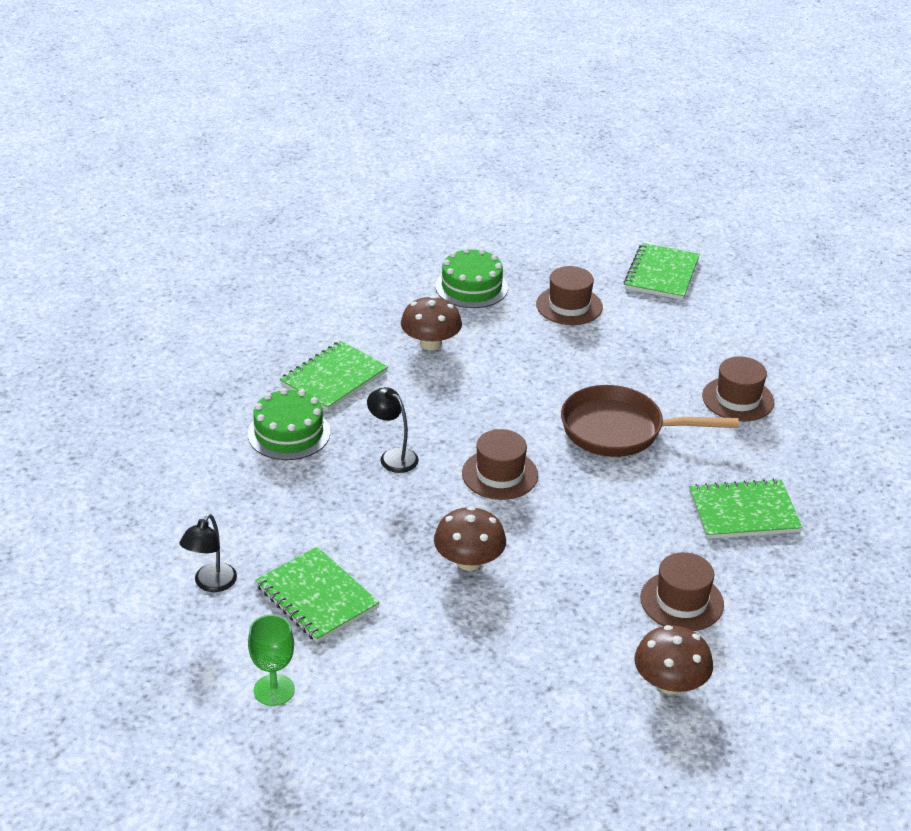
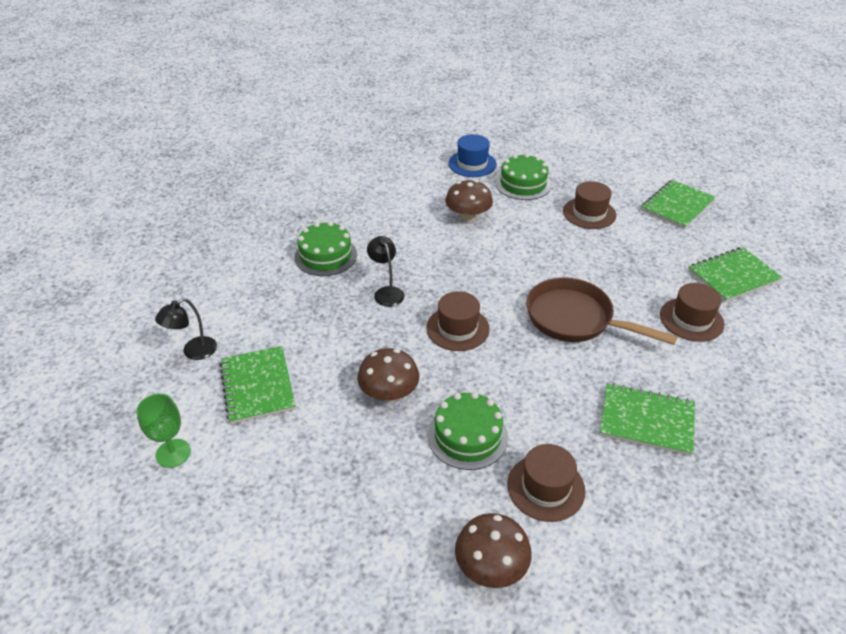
camera: 25 degrees right, 5 degrees up
green notebook [280,341,388,411] -> green notebook moved to [688,247,783,302]
none -> green cake [428,392,508,470]
none -> blue hat [448,134,497,177]

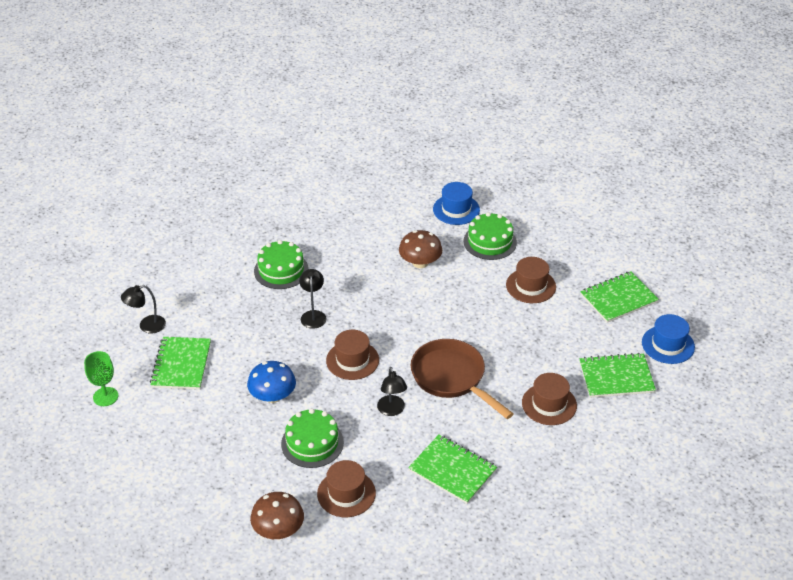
camera: 20 degrees right, 0 degrees up
brown mushroom [357,348,419,402] -> blue mushroom [247,361,296,403]
none -> black lamp [377,367,407,416]
none -> blue hat [642,314,695,364]

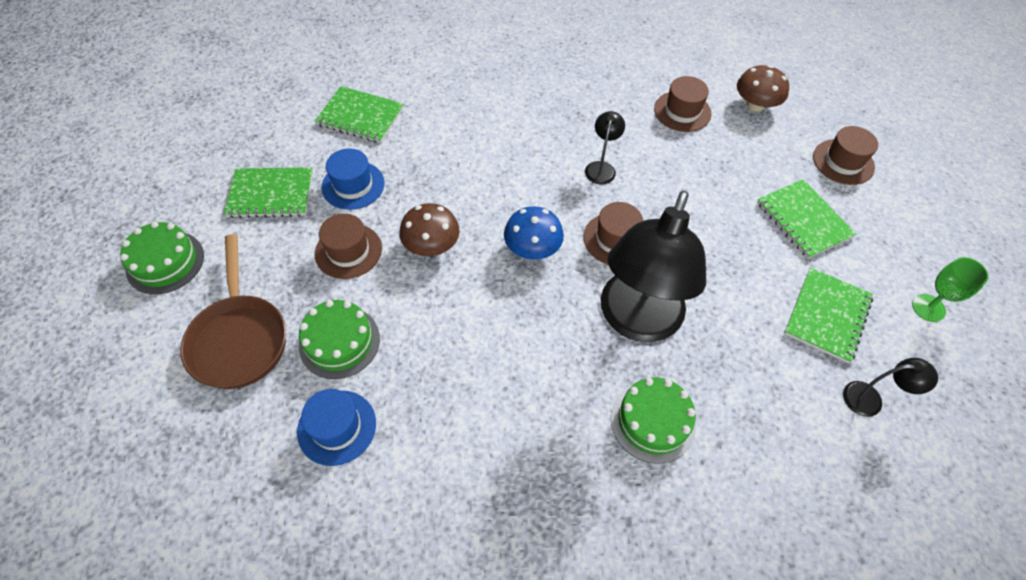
camera: 155 degrees left, 15 degrees up
blue mushroom [247,361,296,403] -> blue mushroom moved to [504,206,564,260]
green cake [281,408,344,468] -> green cake moved to [120,221,204,294]
black lamp [299,269,327,329] -> black lamp [601,190,706,342], size x2.42
brown mushroom [399,230,442,268] -> brown mushroom moved to [399,203,460,256]
green notebook [408,435,497,504] -> green notebook moved to [757,179,856,259]
brown pan [411,339,514,419] -> brown pan moved to [180,234,286,389]
brown hat [522,373,577,425] -> brown hat moved to [813,126,878,185]
blue hat [642,314,695,364] -> blue hat moved to [321,148,385,210]

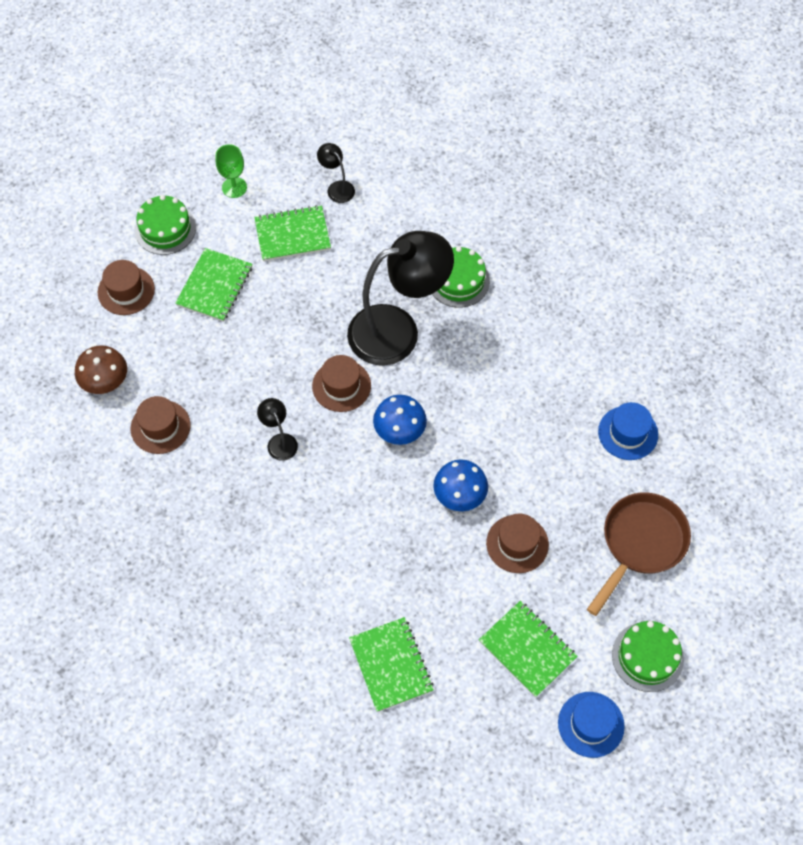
camera: 130 degrees left, 5 degrees up
green cake [299,300,380,379] -> green cake moved to [135,195,196,255]
blue hat [321,148,385,210] -> blue hat moved to [558,692,625,758]
brown mushroom [399,203,460,256] -> blue mushroom [434,459,488,511]
black lamp [585,111,625,185] -> black lamp turned 90 degrees clockwise [257,398,298,461]

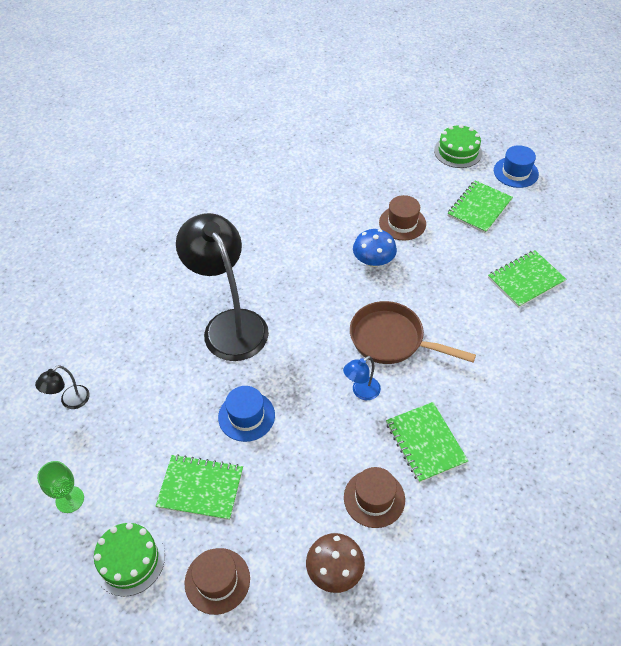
camera: 100 degrees left, 10 degrees down
green notebook [254,205,331,261] -> green notebook moved to [386,402,468,483]
black lamp [257,398,298,461] -> blue lamp [343,356,381,400]
brown hat [312,355,371,412] -> none
blue mushroom [373,395,427,445] -> none
green cake [432,246,490,308] -> none
brown pan [587,492,691,616] -> brown pan moved to [350,301,476,364]
blue hat [598,402,658,460] -> blue hat moved to [218,386,275,442]

